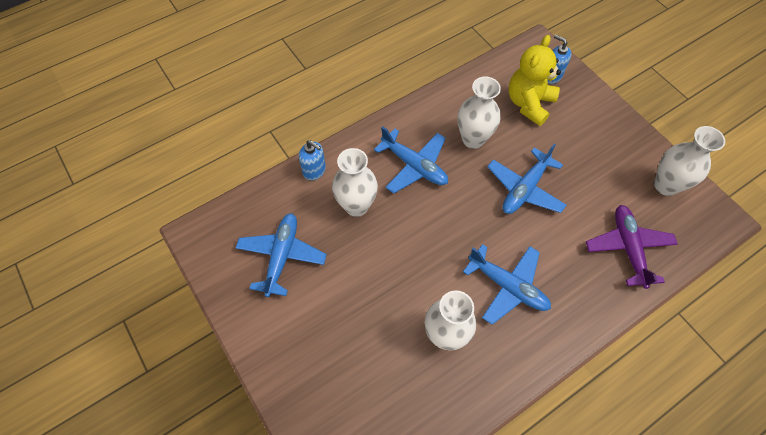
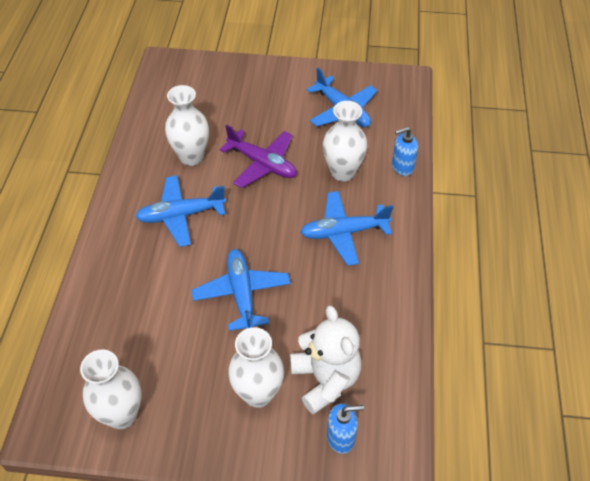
camera: 130 degrees right, 10 degrees down
white vase [458,76,501,149] -> white vase moved to [228,327,284,408]
yellow teddy bear [509,35,561,126] -> white teddy bear [290,305,361,414]
purple plane [586,205,678,289] -> purple plane moved to [219,125,297,188]

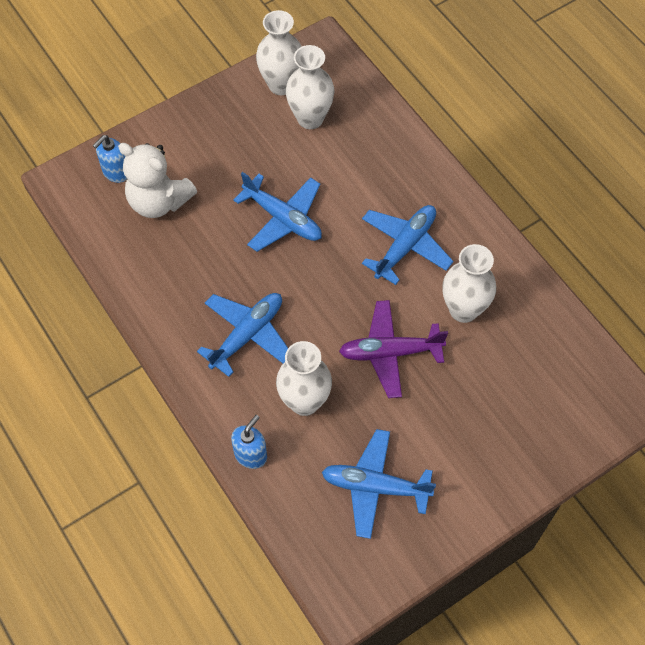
camera: 140 degrees right, 10 degrees up
white vase [228,327,284,408] -> white vase moved to [286,45,335,129]

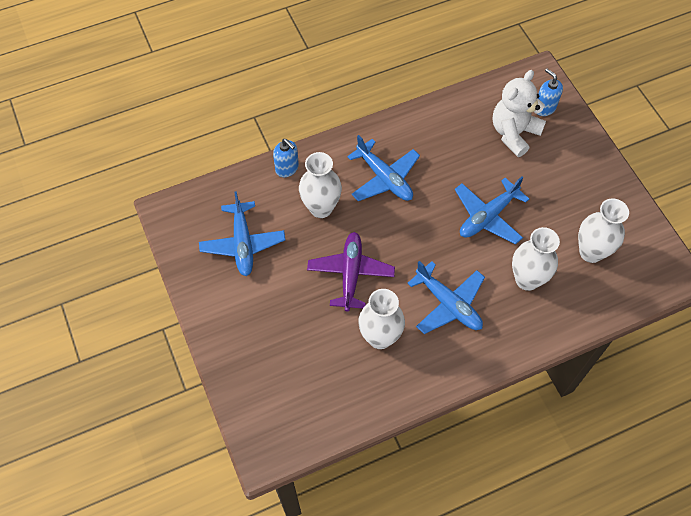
camera: 100 degrees right, 0 degrees up
white vase [256,10,302,95] -> white vase moved to [512,227,560,291]
blue plane [322,429,436,539] -> blue plane turned 150 degrees clockwise [199,191,285,276]

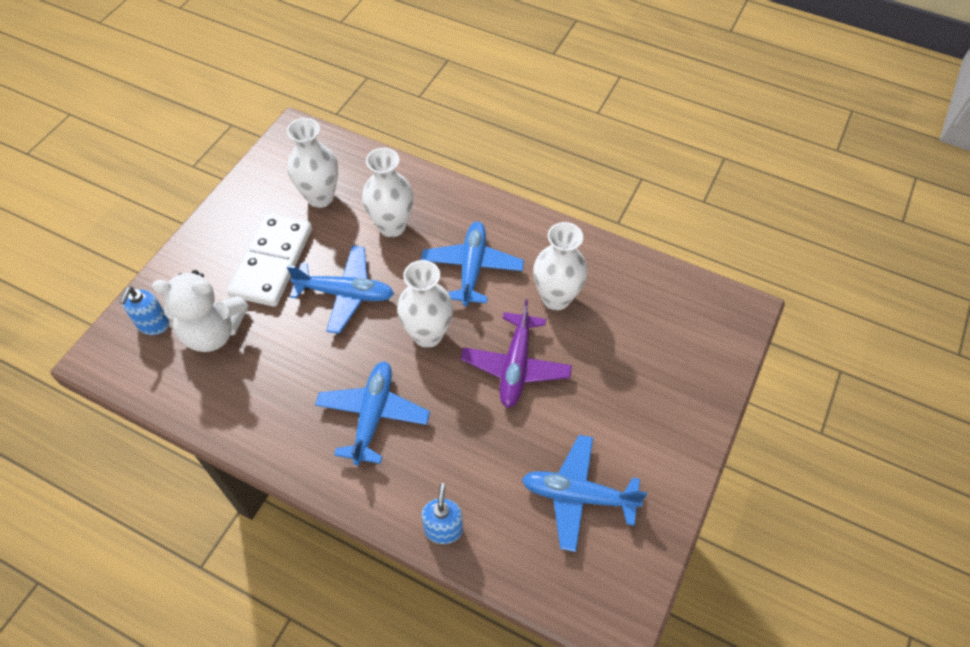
camera: 130 degrees left, 5 degrees down
blue plane [199,191,285,276] -> blue plane turned 120 degrees counterclockwise [522,435,647,552]
white vase [299,152,342,218] -> white vase moved to [397,260,453,348]
purple plane [307,232,395,311] -> purple plane turned 45 degrees counterclockwise [461,299,572,408]
none -> white domino [227,213,312,307]

